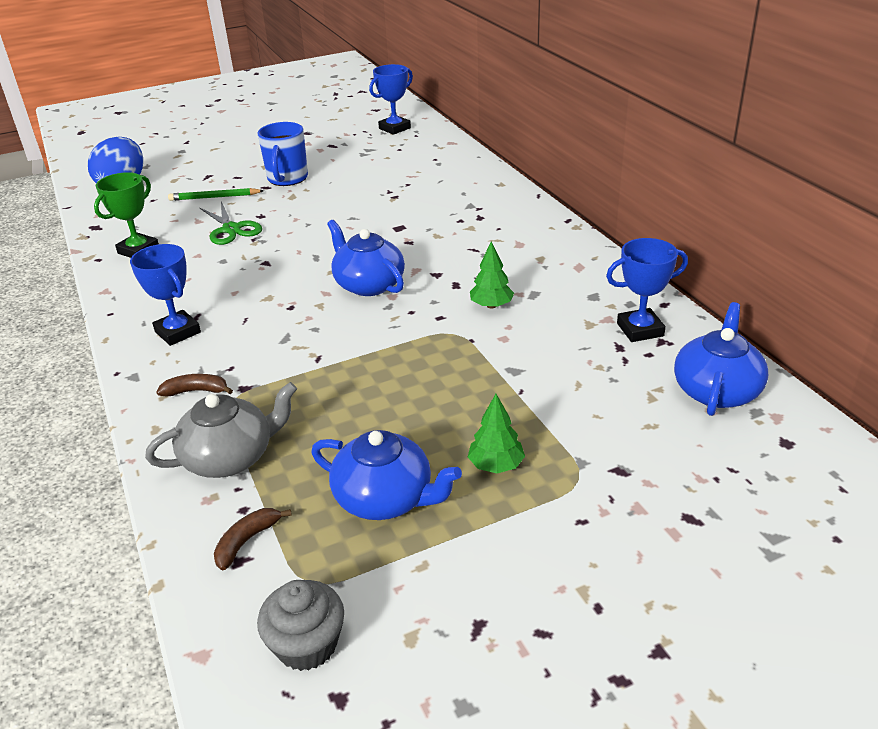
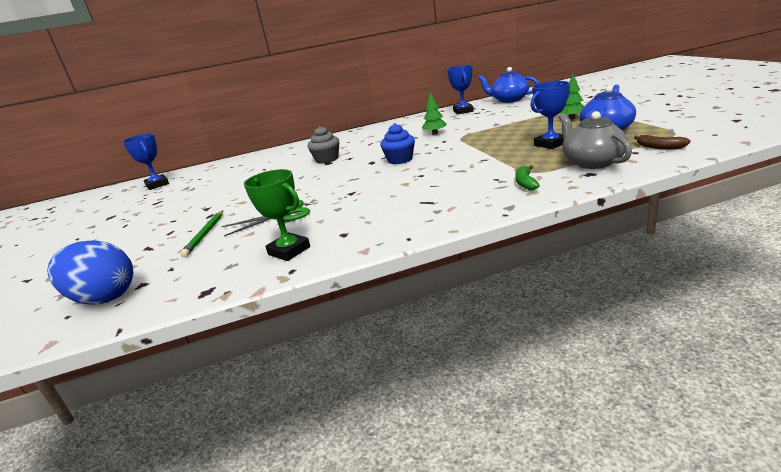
camera: 80 degrees left, 10 degrees down
blue trophy [130,244,201,346] -> blue trophy moved to [530,81,570,149]
brown banana [157,374,233,397] -> green banana [516,165,540,191]
blue mug [257,122,308,186] -> none
grey cupcake [257,580,344,671] -> grey cupcake moved to [308,126,339,164]
blue teapot [327,220,405,296] -> blue cupcake [380,124,415,164]

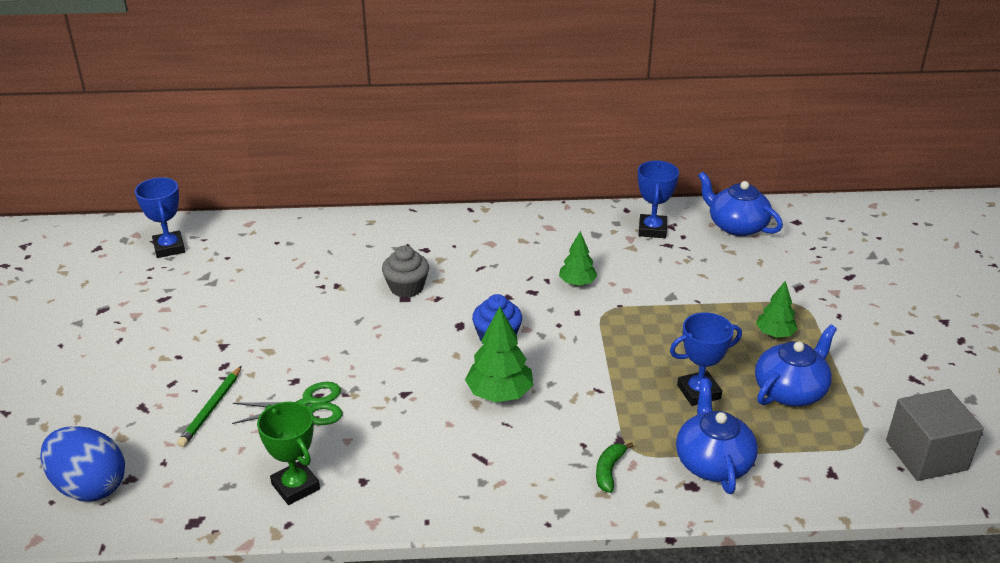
camera: 10 degrees right, 10 degrees up
grey teapot [559,111,632,169] -> blue teapot [676,379,758,494]
brown banana [634,135,691,149] -> none
none -> green tree [465,306,533,402]
none -> grey cube [886,389,984,481]

